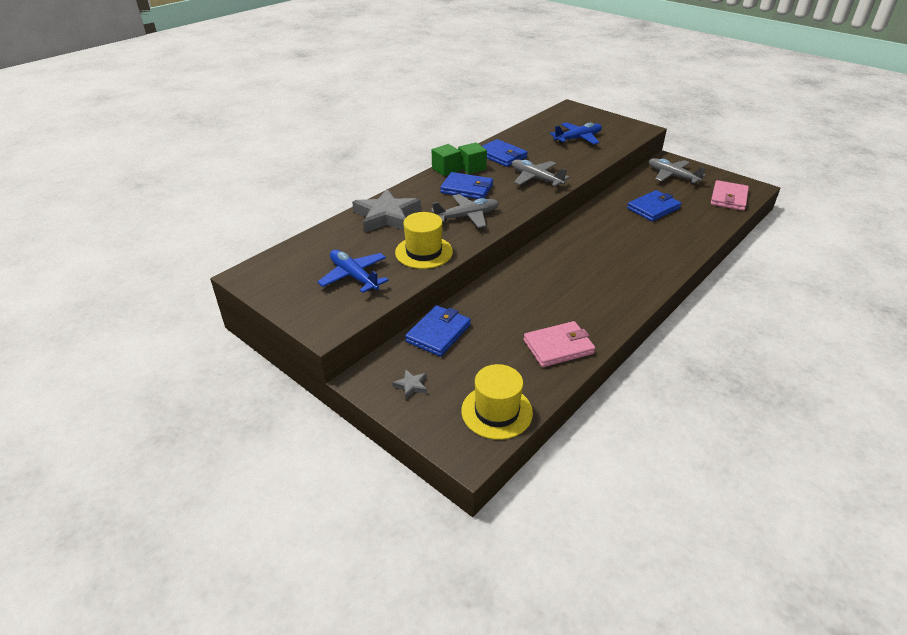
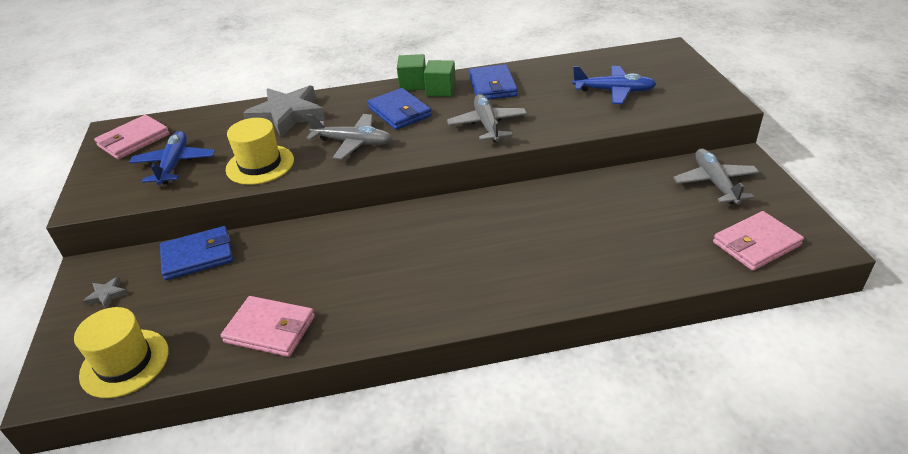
camera: 40 degrees right, 0 degrees up
blue wallet [627,190,682,221] -> none
none -> pink wallet [94,115,170,160]

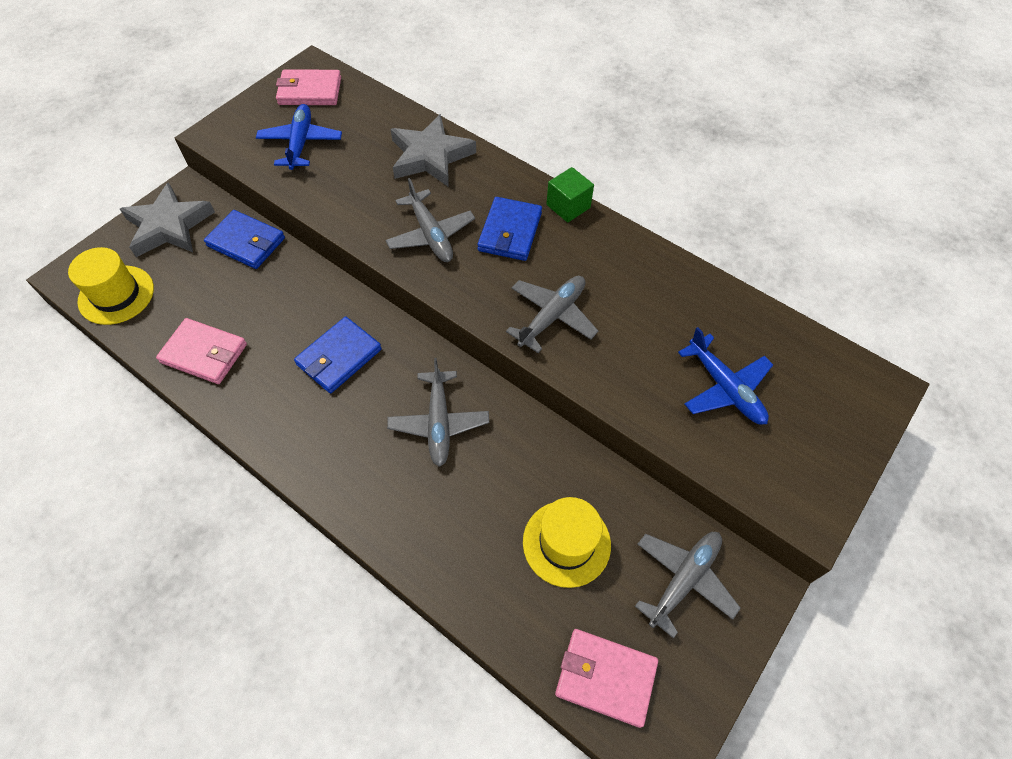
camera: 45 degrees right, 20 degrees up
grey star [83,276,128,309] -> grey star [120,182,215,257], size x2.43
blue plane [129,131,215,185] -> blue plane turned 45 degrees counterclockwise [256,104,342,170]
pink wallet [221,296,315,357] -> pink wallet turned 45 degrees counterclockwise [156,318,247,384]
yellow hat [226,118,294,185] -> yellow hat moved to [523,497,611,588]
green cube [424,60,456,97] -> none
blue wallet [469,64,518,100] -> blue wallet moved to [294,317,382,393]
none -> grey plane [387,358,489,467]

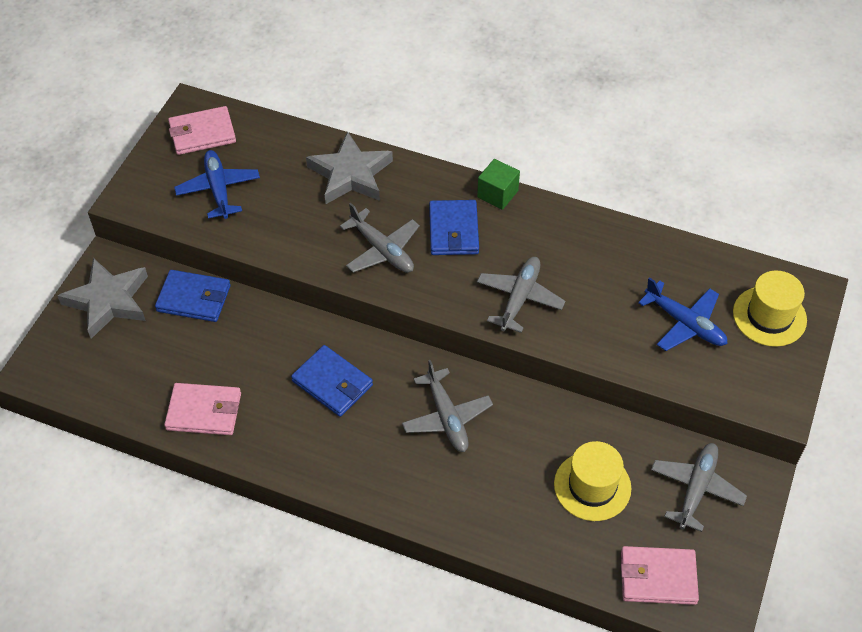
camera: 15 degrees left, 5 degrees down
yellow hat [68,247,154,325] -> yellow hat moved to [733,270,807,347]
blue wallet [294,317,382,393] -> blue wallet turned 75 degrees counterclockwise [291,345,373,417]

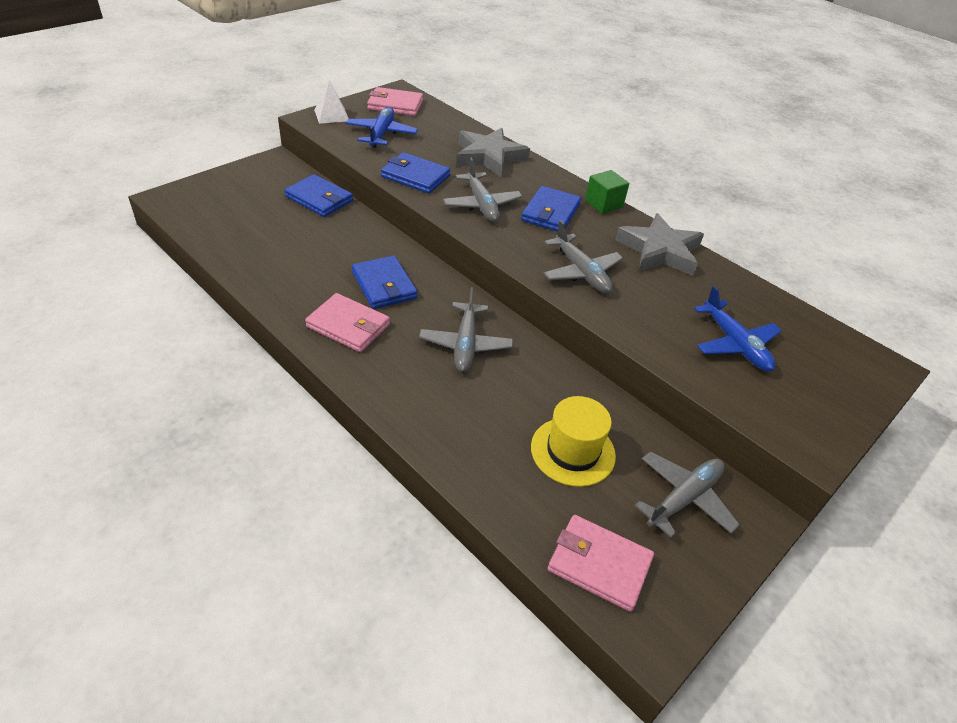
camera: 20 degrees right, 10 degrees down
grey star [57,258,148,339] -> grey star moved to [615,213,704,276]
pink wallet [164,383,241,435] -> pink wallet moved to [305,293,390,352]
grey plane [477,257,565,333] -> grey plane turned 105 degrees clockwise [543,220,623,293]
yellow hat [733,270,807,347] -> none
none -> white pyramid [314,80,349,124]
none -> blue wallet [381,152,450,194]

